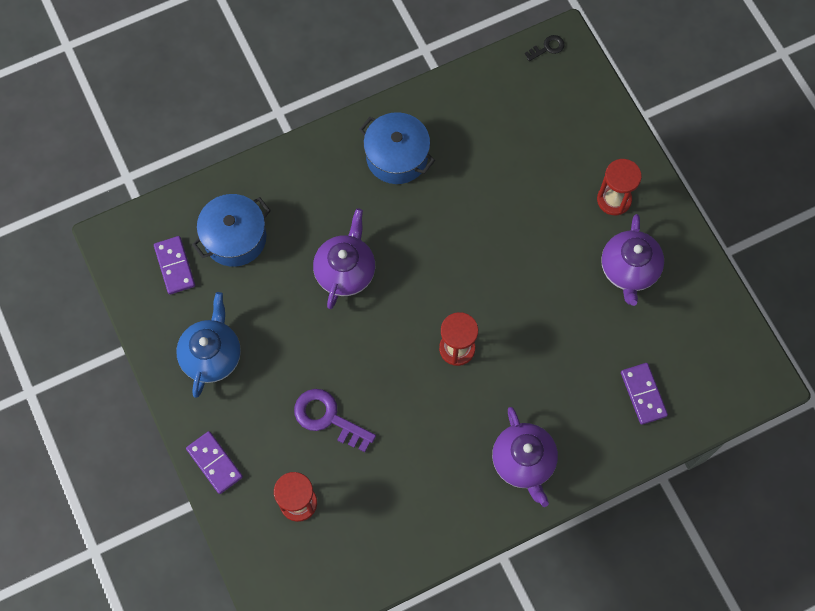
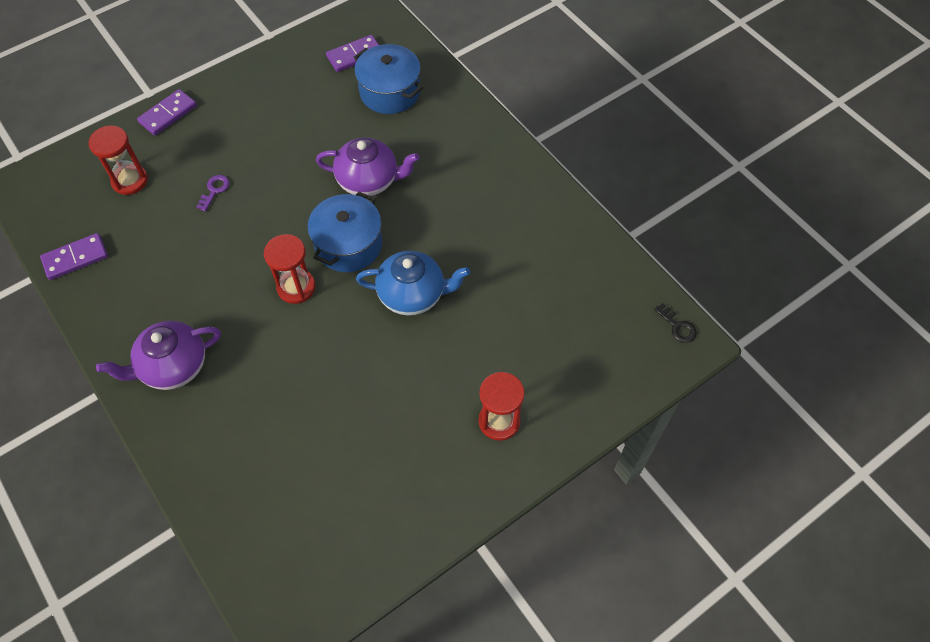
camera: 80 degrees right, 10 degrees down
blue teapot [176,292,241,398] -> blue teapot moved to [356,251,470,315]
purple key [294,389,376,452] -> purple key [196,175,230,211], size x0.53
blue pot [359,112,435,184] -> blue pot moved to [307,192,382,272]
purple teapot [601,214,664,306] -> none
purple domino [621,363,668,425] -> purple domino moved to [40,233,108,280]

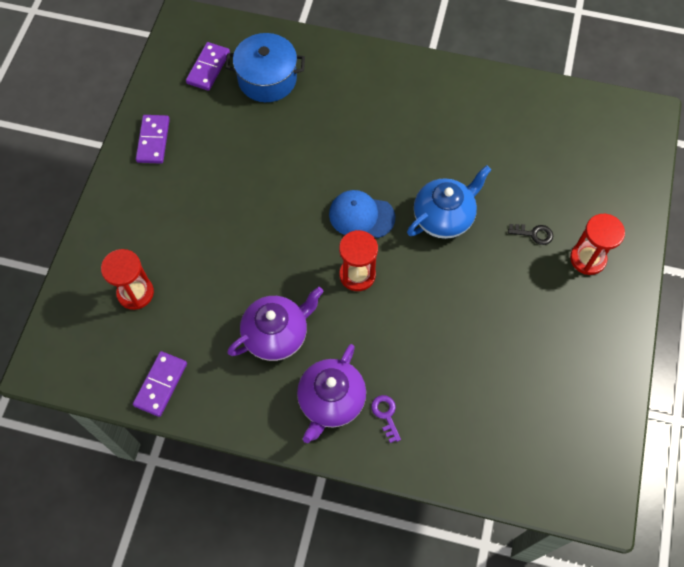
camera: 40 degrees left, 5 degrees up
purple domino [137,89,197,136] -> purple domino moved to [136,115,170,164]
purple key [196,175,230,211] -> purple key moved to [371,395,401,443]
blue pot [307,192,382,272] -> blue cap [329,190,395,238]
purple teapot [316,138,420,196] -> purple teapot moved to [227,287,324,361]
black key [654,303,697,343] -> black key moved to [508,224,553,245]

